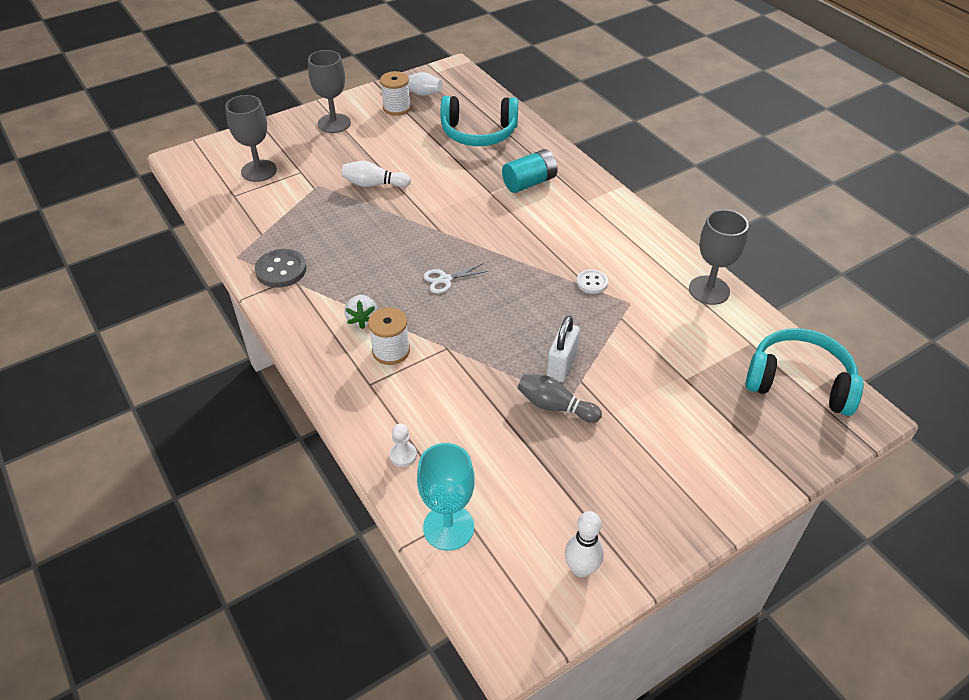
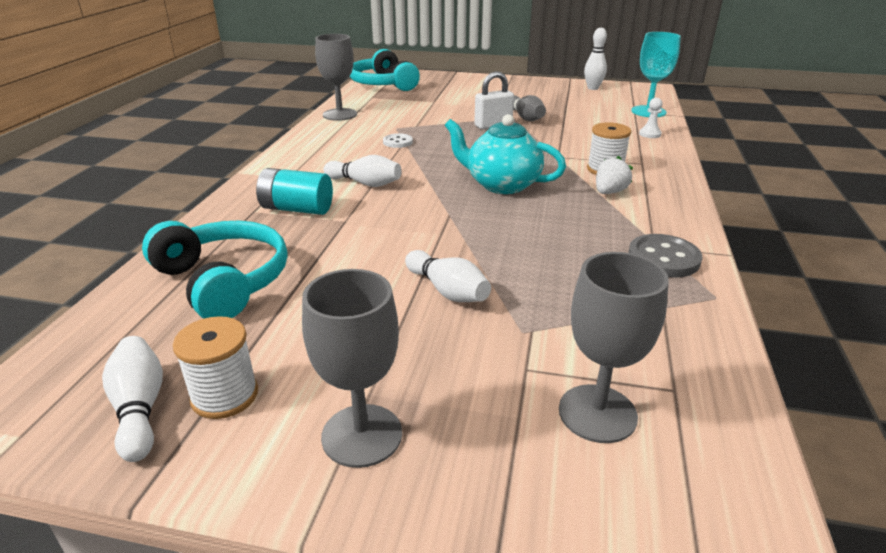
camera: 135 degrees left, 15 degrees down
white scissors [423,263,488,293] -> turquoise teapot [445,114,566,194]
none -> white bowling pin [324,155,402,187]

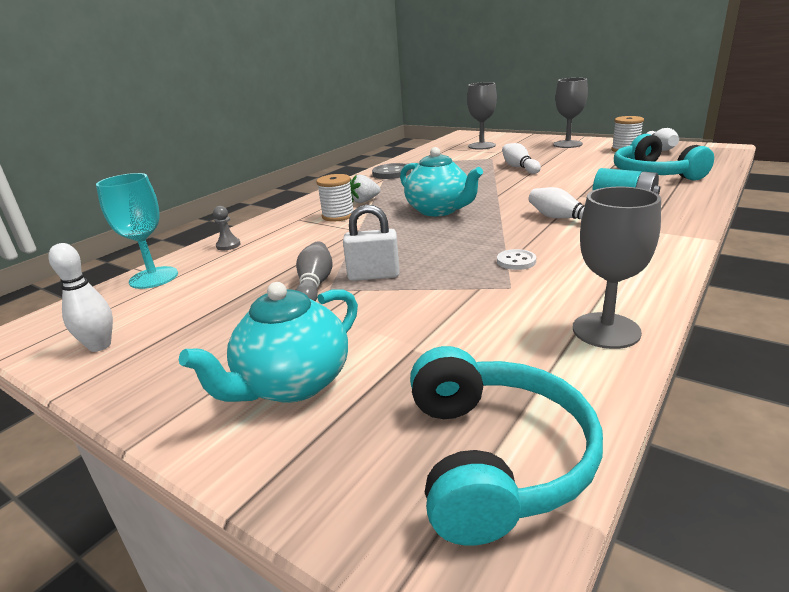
camera: 155 degrees left, 5 degrees down
white pawn [639,98,663,138] -> grey pawn [213,206,241,250]
none -> turquoise teapot [179,282,358,403]

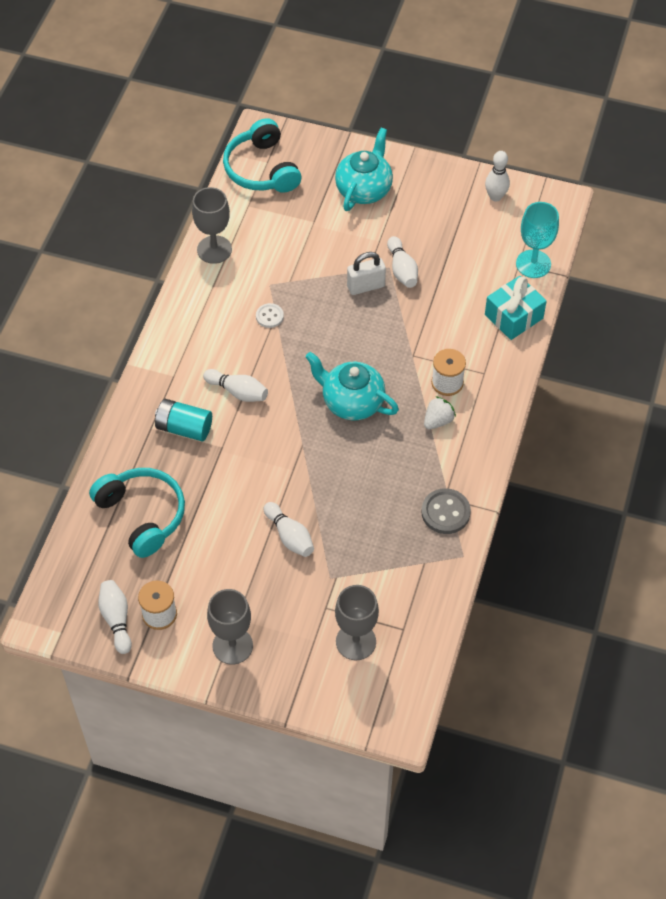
camera: 160 degrees right, 30 degrees up
grey pawn [213,206,241,250] -> turquoise gift [485,276,547,340]
grey bowling pin [296,241,333,302] -> white bowling pin [387,236,418,288]

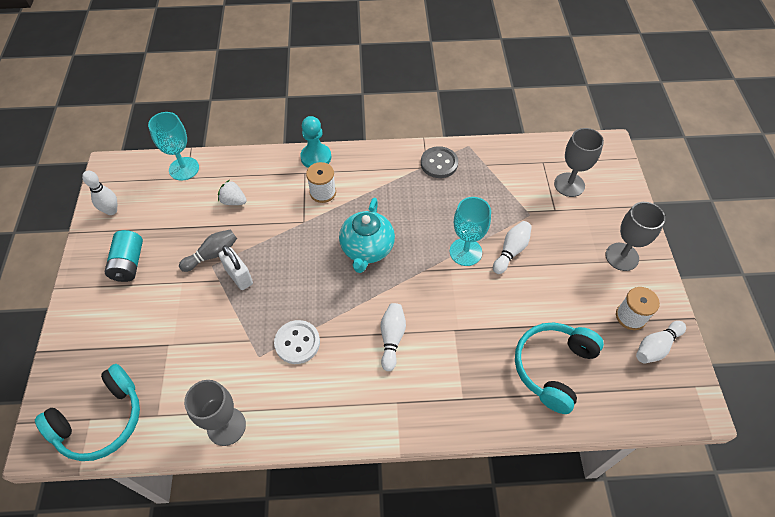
camera: 110 degrees left, 0 degrees up
turquoise battery [155,399,212,442] -> turquoise battery moved to [104,230,143,282]
white button [256,303,284,328] -> white button [274,320,320,364], size x1.63
turquoise teapot [335,128,393,211] -> none
white bowling pin [387,236,418,288] -> grey bowling pin [179,229,237,272]
white strawberry [424,396,456,429] -> white strawberry moved to [218,180,247,205]
turquoise gift [485,276,547,340] -> none
none -> turquoise pawn [300,116,331,168]
none -> turquoise goblet [450,197,491,266]

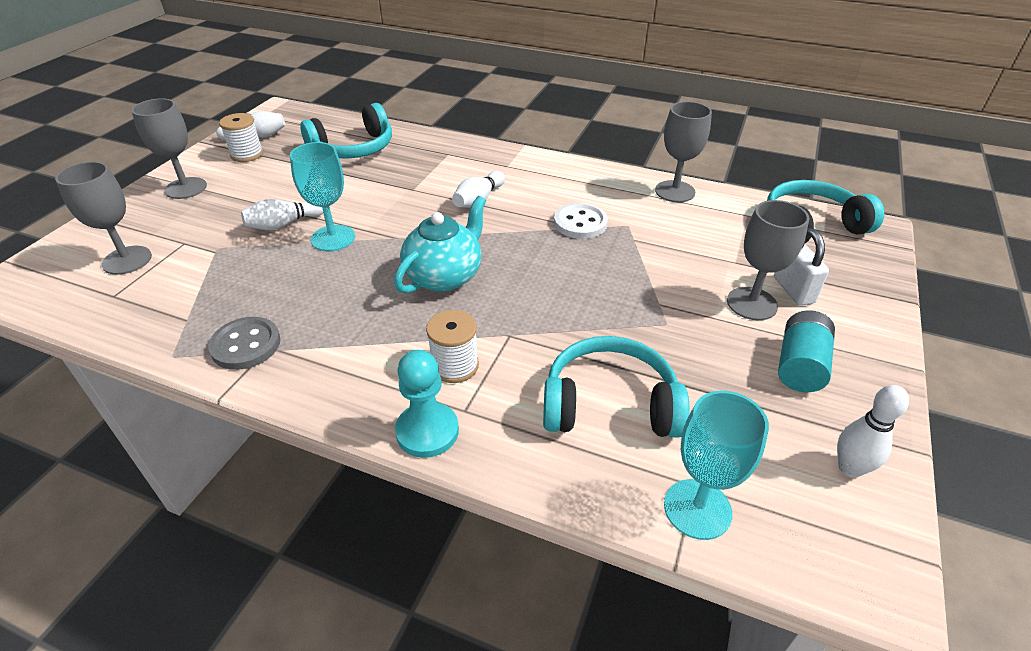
camera: 155 degrees left, 15 degrees down
grey bowling pin [179,229,237,272] -> none
white strawberry [218,180,247,205] -> turquoise headphones [543,336,689,438]
white padlock [219,245,253,290] -> white padlock moved to [774,228,829,306]
none -> grey goblet [727,200,809,320]

